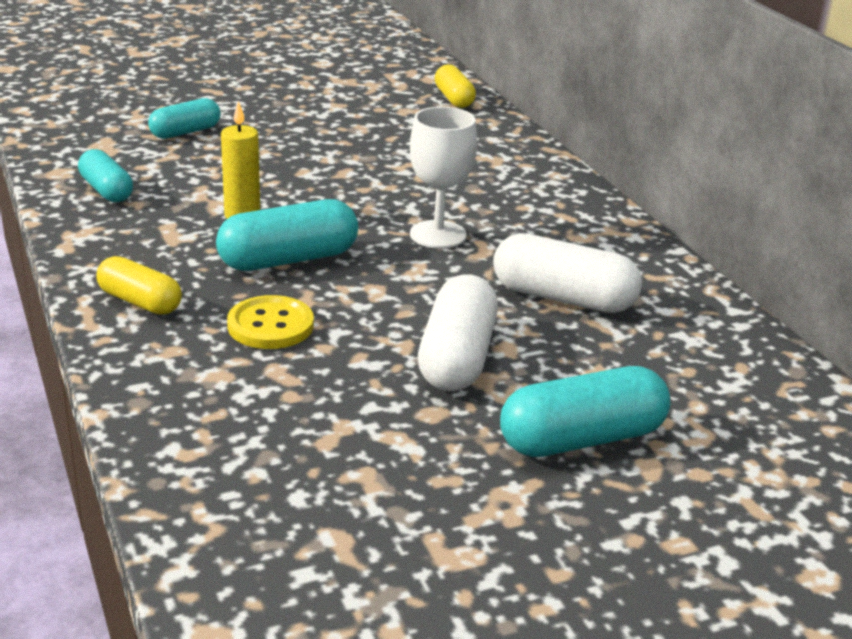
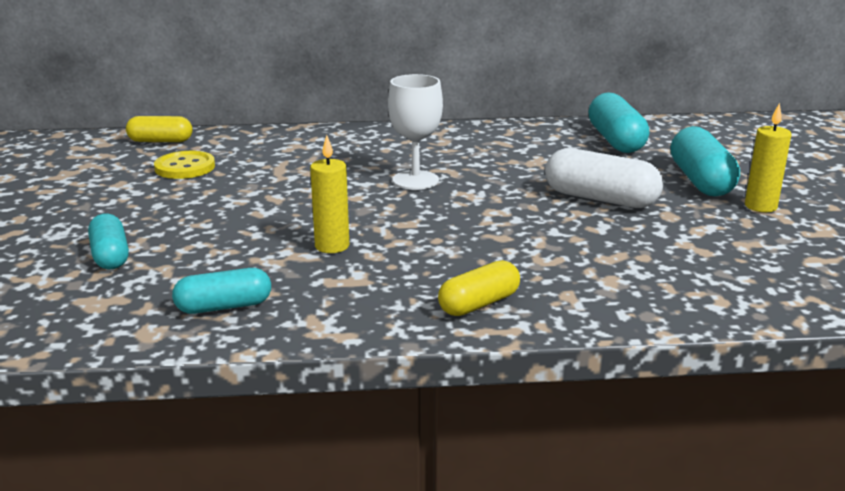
camera: 70 degrees left, 5 degrees down
turquoise capsule [216,199,358,271] -> turquoise capsule moved to [588,92,650,153]
yellow button [227,295,314,349] -> yellow button moved to [154,151,215,179]
white capsule [493,233,642,313] -> none
none -> yellow candle [745,103,791,212]

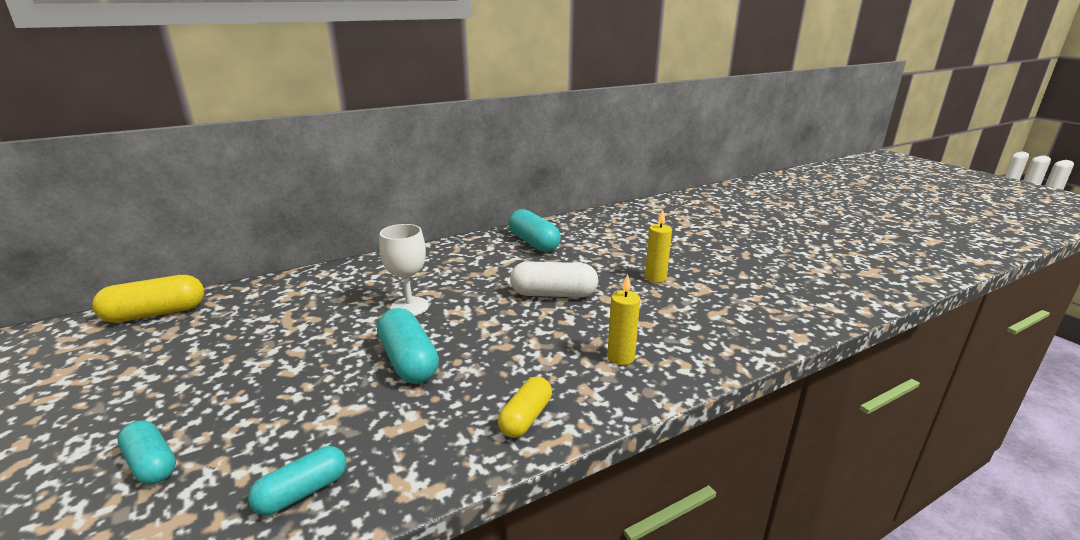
camera: 25 degrees left, 0 degrees up
yellow capsule [126,116,193,142] -> yellow capsule [92,275,204,323], size x1.55
yellow button [154,151,215,179] -> none
yellow candle [310,135,349,253] -> yellow candle moved to [607,274,640,365]
turquoise capsule [670,126,740,197] -> turquoise capsule moved to [377,308,439,384]

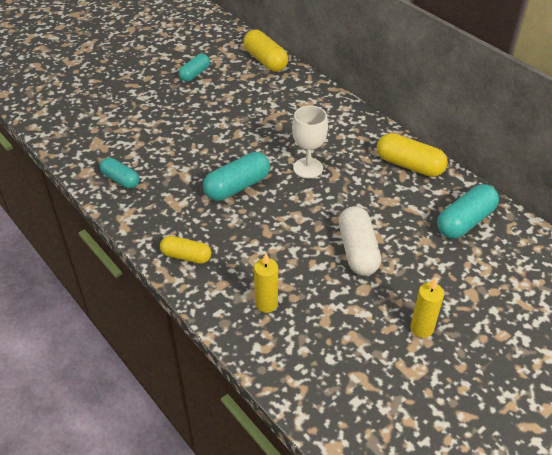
camera: 80 degrees right, 20 degrees up
turquoise capsule [117,420,176,484] -> turquoise capsule moved to [179,54,210,82]
none -> yellow capsule [377,133,448,177]

